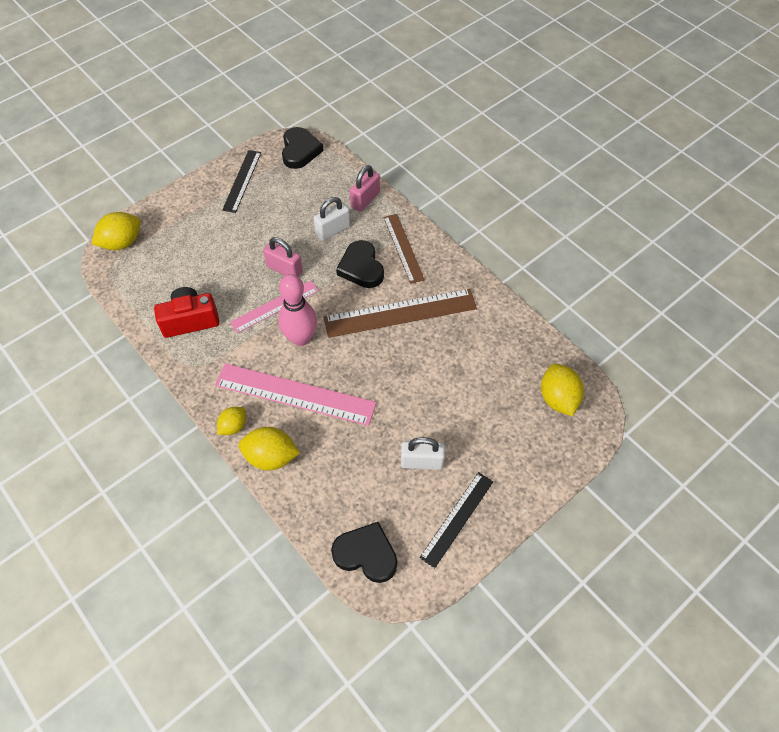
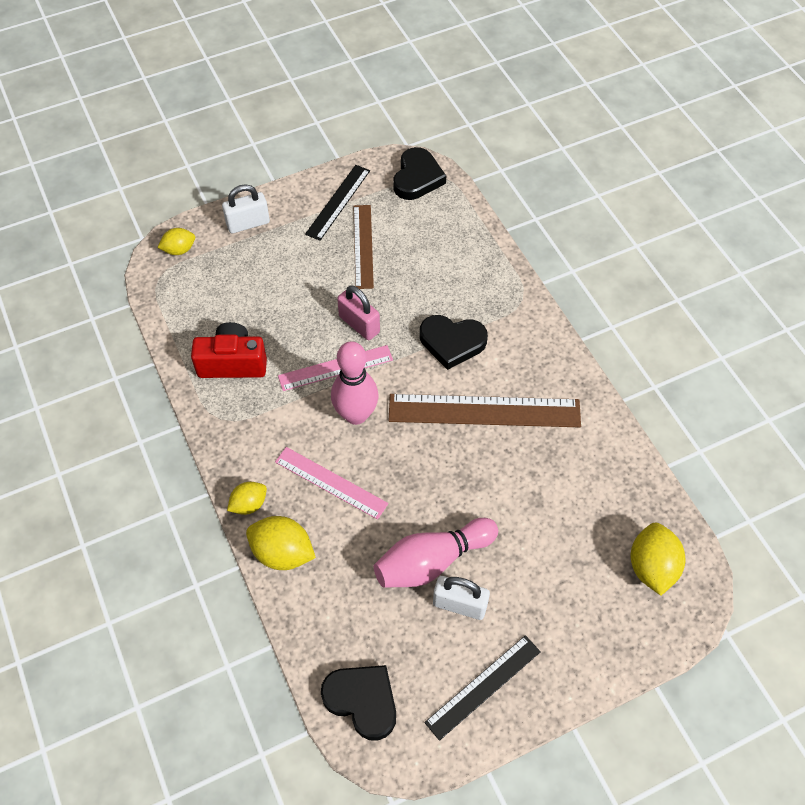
camera: 15 degrees right, 0 degrees up
yellow lemon [92,212,140,250] -> yellow lemon [157,228,195,255], size x0.62
pink ruler [215,363,377,426] -> pink ruler [275,447,389,520], size x0.62
white padlock [313,197,350,241] -> white padlock moved to [222,184,270,233]
black heart [336,240,384,288] -> black heart turned 75 degrees counterclockwise [420,315,488,370]
pink padlock [350,165,380,212] -> none
brown ruler [383,214,425,284] -> brown ruler moved to [353,205,374,289]
none -> pink bowling pin [374,518,498,588]

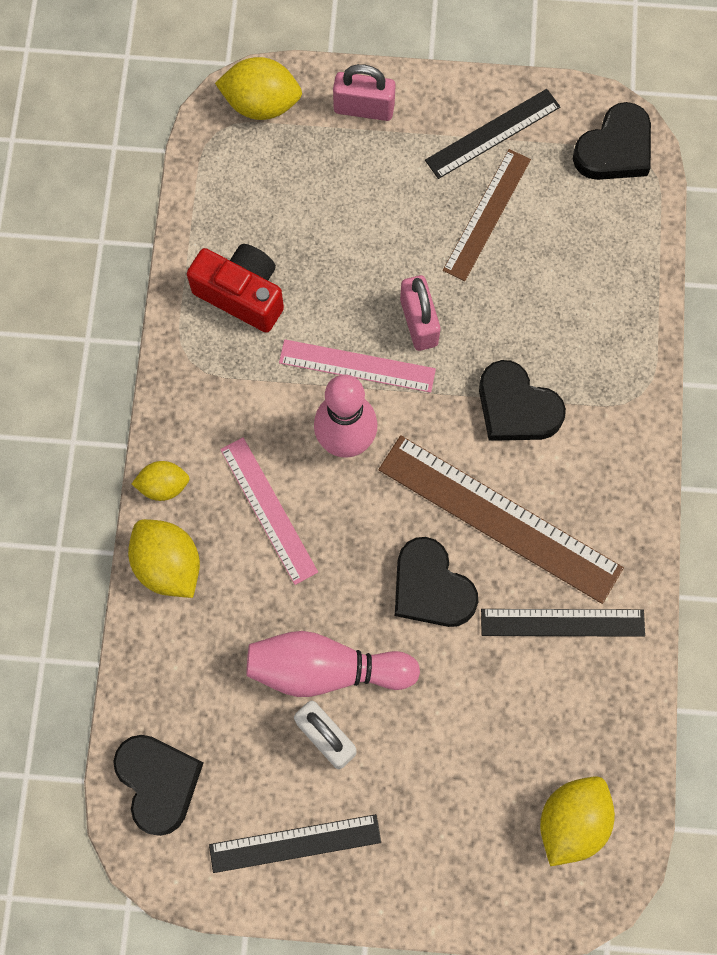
camera: 30 degrees right, 15 degrees up
yellow lemon [157,228,195,255] -> yellow lemon [215,57,302,120], size x1.63
white padlock [222,184,270,233] -> pink padlock [333,64,396,121]
none -> black heart [395,537,478,627]
none -> black ruler [481,609,645,637]

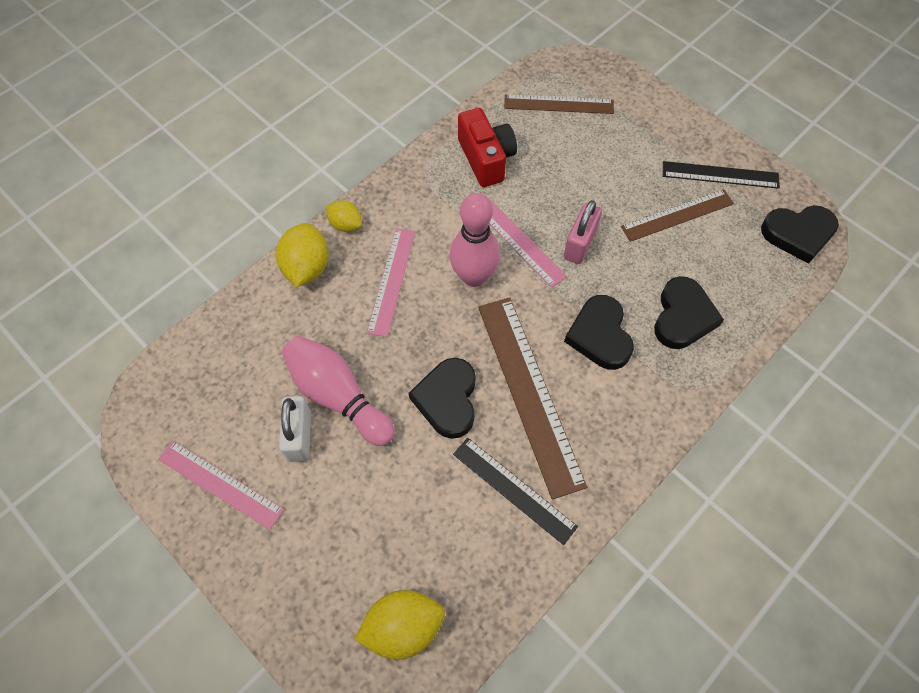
camera: 40 degrees right, 10 degrees down
black heart [113,735,203,836] -> black heart moved to [654,276,724,349]
black ruler [209,814,381,873] -> pink ruler [158,441,284,530]
yellow lemon [215,57,302,120] -> none
pink padlock [333,64,396,121] -> none
none -> brown ruler [504,94,614,114]

